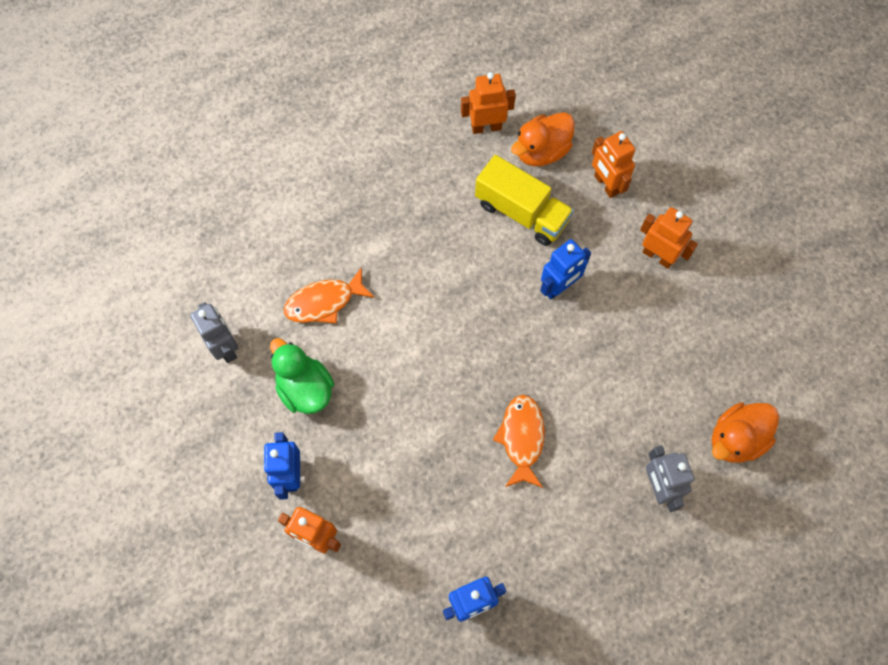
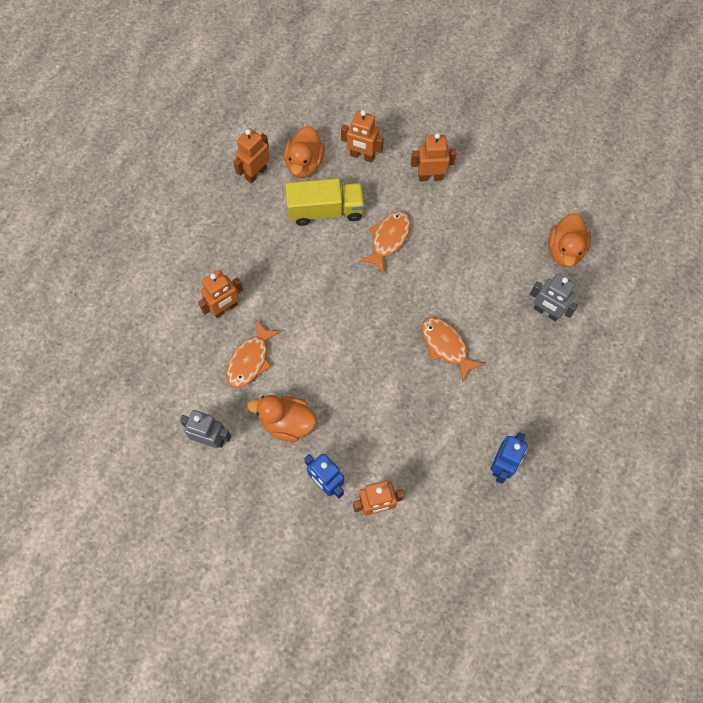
camera: 40 degrees left, 0 degrees up
green duck [270,338,334,414] -> orange duck [247,395,317,442]
blue robot [540,239,591,300] -> orange fish [359,211,411,273]
none -> orange robot [198,270,243,318]

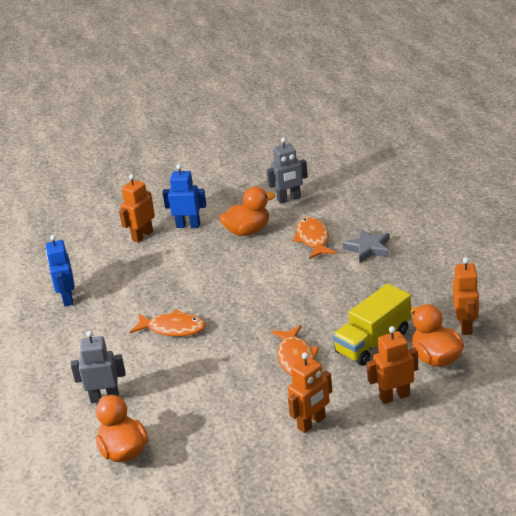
camera: 145 degrees right, 35 degrees down
orange robot [198,270,243,318] -> grey star [342,229,390,263]

